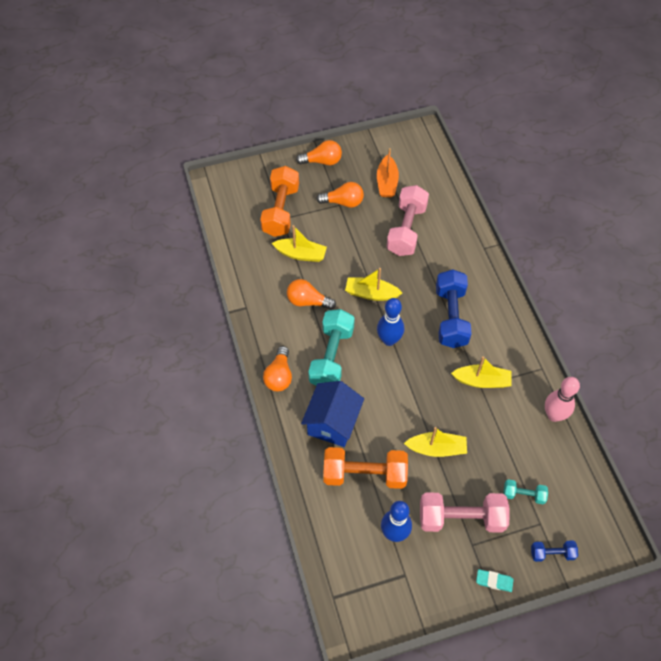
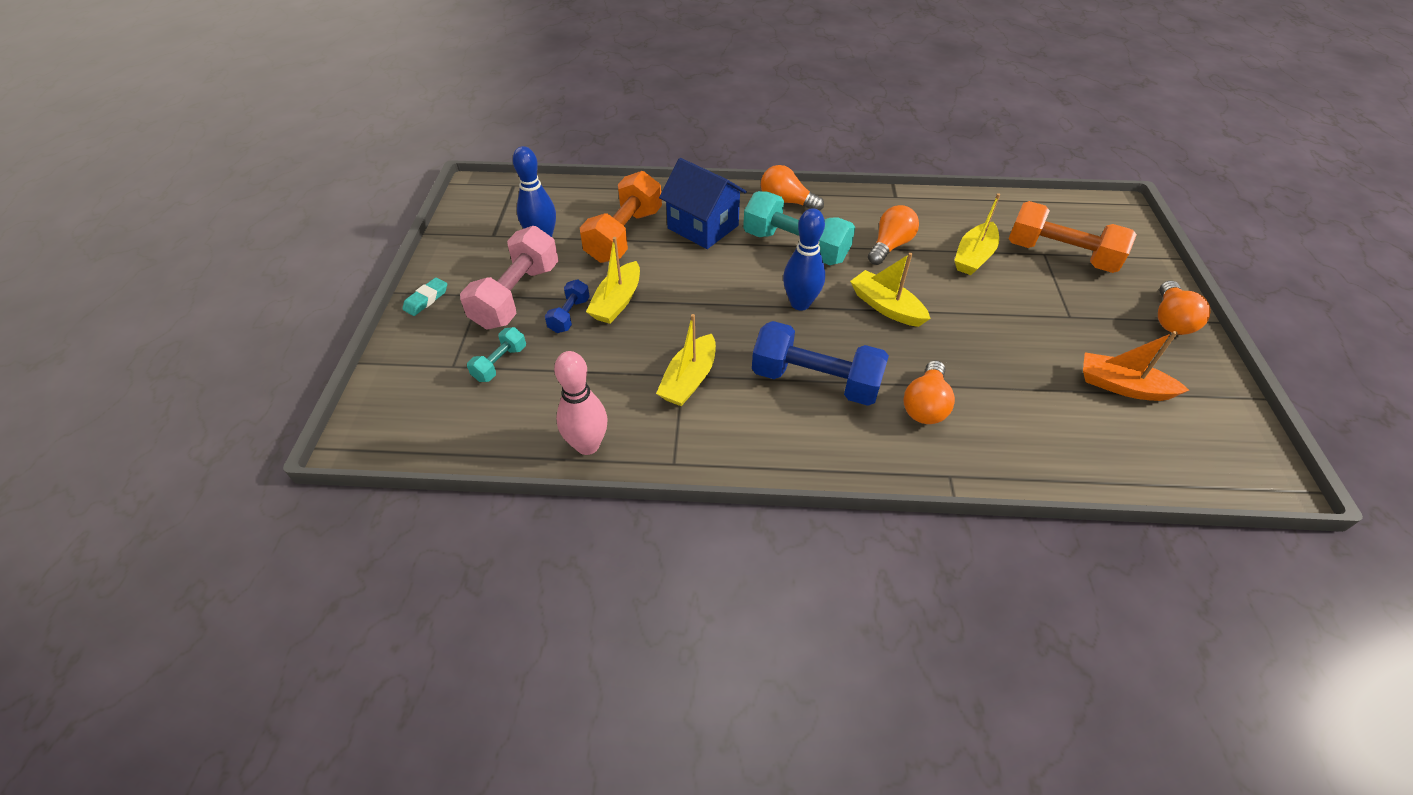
camera: 110 degrees right, 10 degrees down
orange light bulb [316,182,364,208] -> orange light bulb moved to [903,360,955,424]
yellow boat [345,268,402,301] -> yellow boat turned 75 degrees counterclockwise [850,253,931,327]
pink dumbbell [387,185,429,256] -> none
blue dumbbell [531,540,578,562] -> blue dumbbell moved to [545,279,590,333]

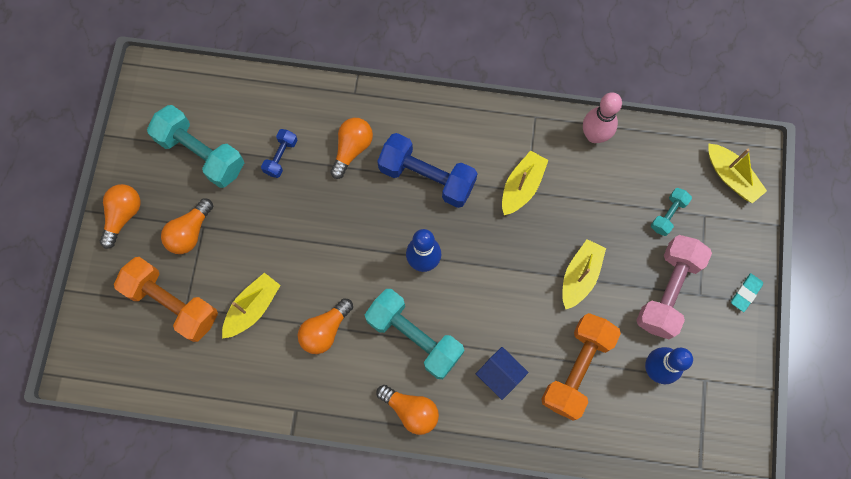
camera: 175 degrees left, 25 degrees up
blue dumbbell [545,279,590,333] -> blue dumbbell moved to [261,129,298,178]
blue house [659,158,747,249] -> blue house [476,347,529,400], size x0.62
yellow boat [850,253,931,327] -> yellow boat moved to [708,144,767,203]
orange boat [1083,331,1189,401] -> turquoise dumbbell [147,105,244,188]
none -> orange light bulb [161,198,213,254]

